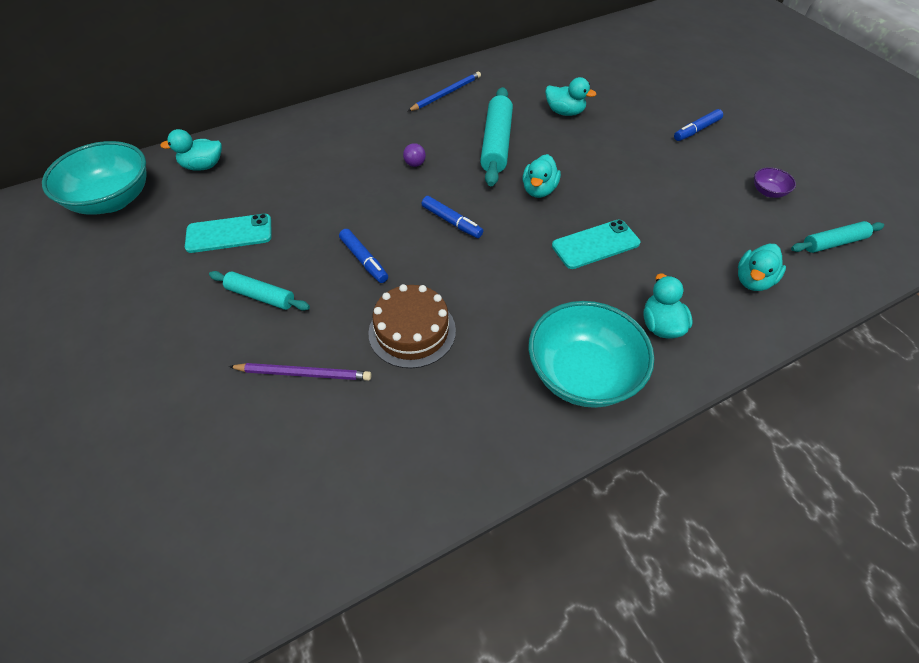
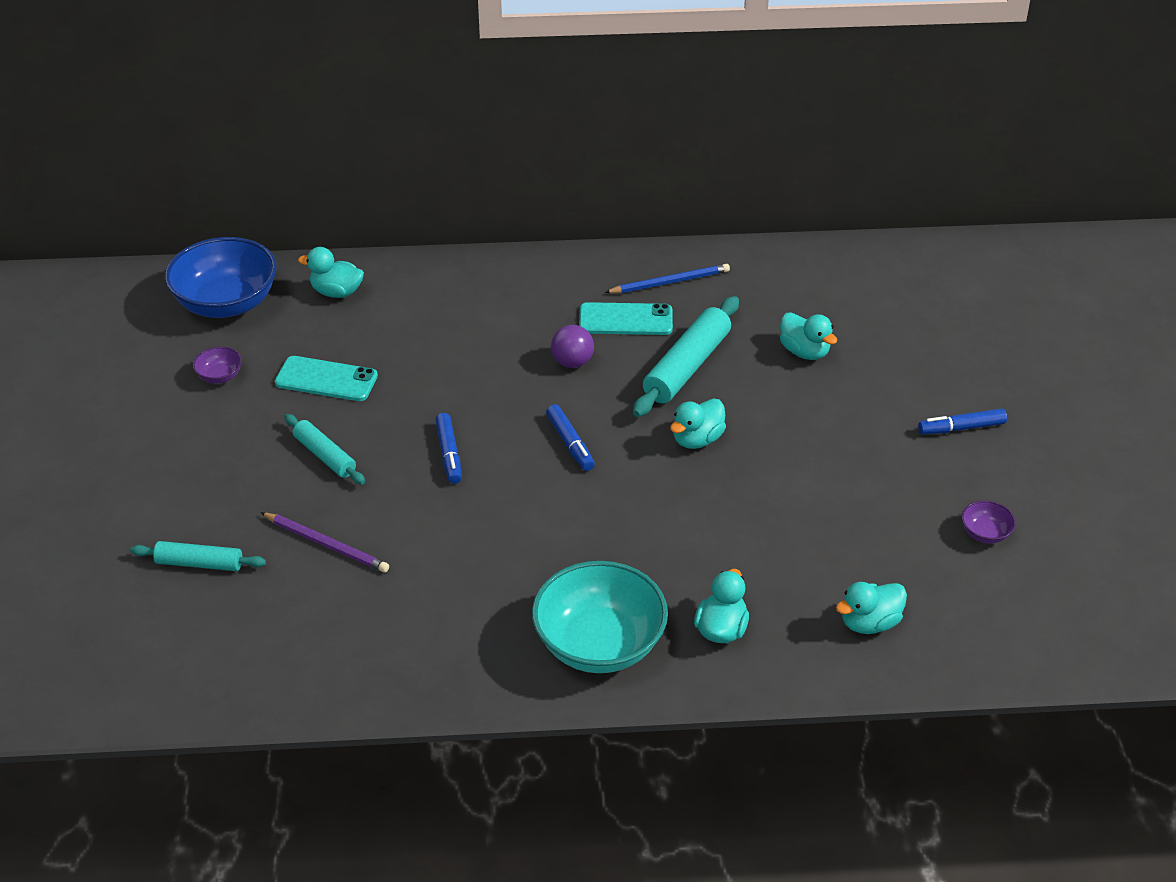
camera: 25 degrees right, 10 degrees down
turquoise bowl [42,141,146,215] -> blue bowl [165,237,277,318]
brown cake [368,284,456,368] -> none
purple ball [403,143,426,167] -> purple ball [551,325,594,368], size x1.50
turquoise phone [552,220,640,269] -> turquoise phone moved to [579,302,673,335]
turquoise rolling pin [791,221,884,253] -> turquoise rolling pin moved to [130,541,266,571]
none -> purple bowl [193,347,242,384]

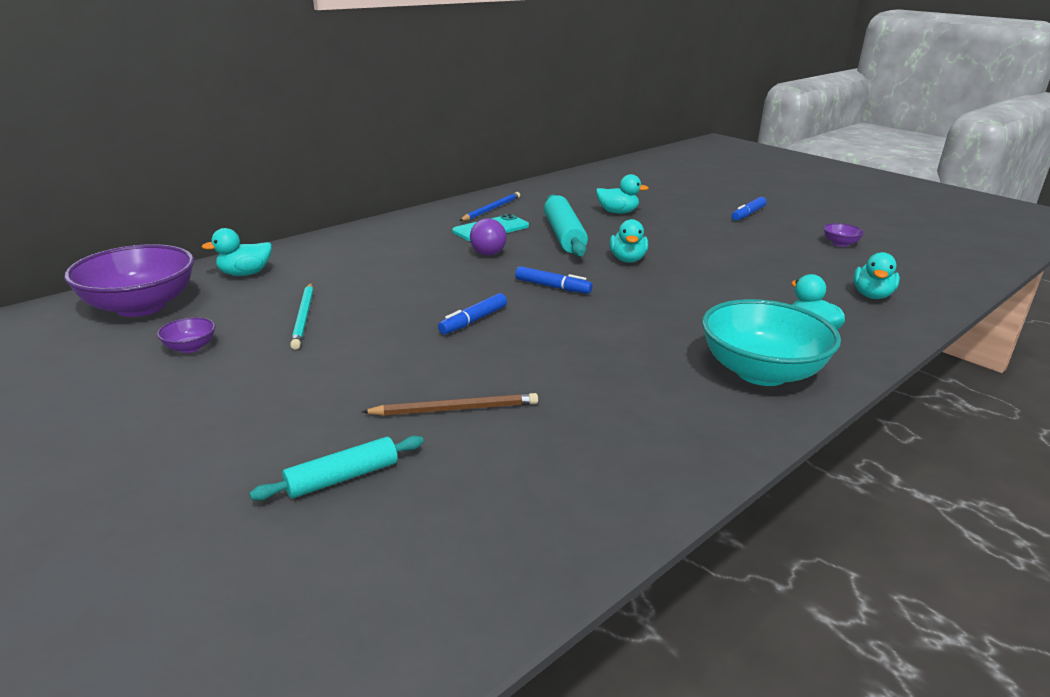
camera: 40 degrees left, 15 degrees down
blue bowl [165,237,277,318] -> purple bowl [64,244,194,317]
purple pencil [261,512,389,572] -> brown pencil [362,393,538,416]
turquoise phone [275,356,378,401] -> turquoise pencil [290,283,313,350]
turquoise rolling pin [284,414,365,485] -> none
blue marker [435,413,462,484] -> blue marker turned 90 degrees clockwise [438,293,507,335]

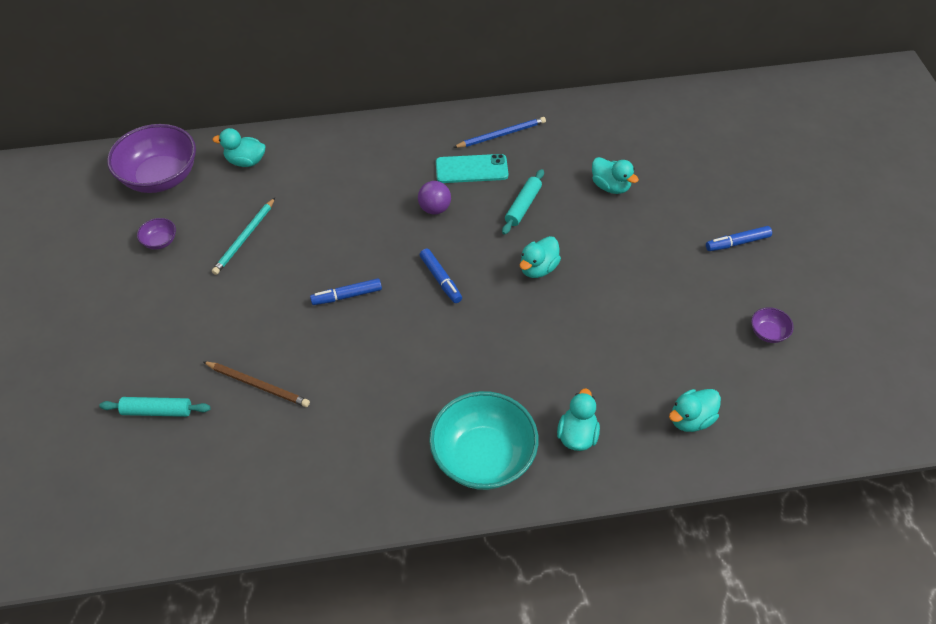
camera: 35 degrees right, 25 degrees up
turquoise rolling pin [544,194,588,257] -> turquoise rolling pin [502,169,544,235], size x0.60

